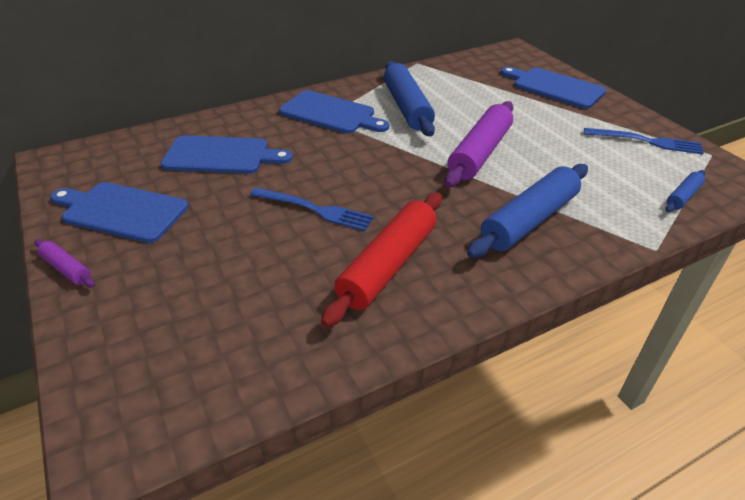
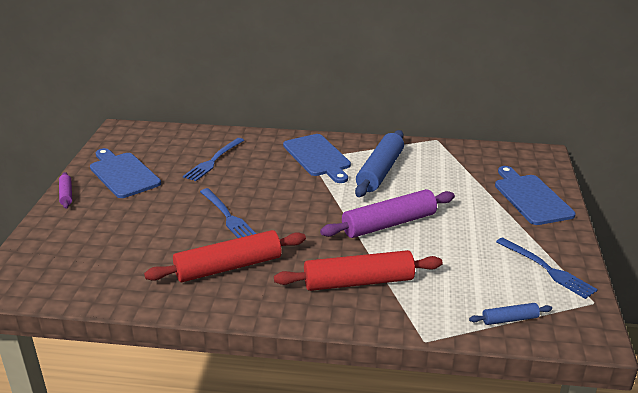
camera: 35 degrees right, 10 degrees down
blue cutting board [160,135,292,174] -> blue fork [183,138,244,181]
blue rolling pin [467,164,588,258] -> red rolling pin [274,250,443,291]

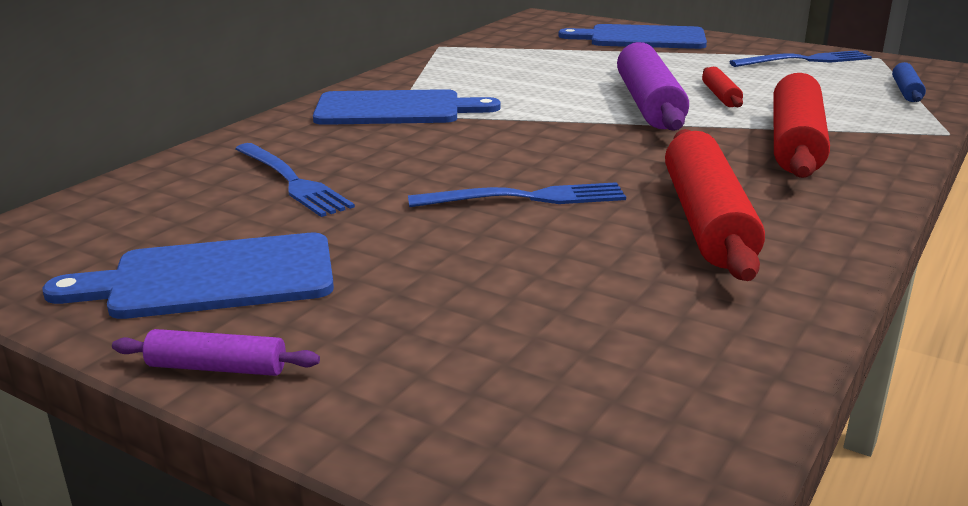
camera: 65 degrees left, 5 degrees down
blue rolling pin [355,130,404,197] -> none
none -> red rolling pin [702,67,743,107]

